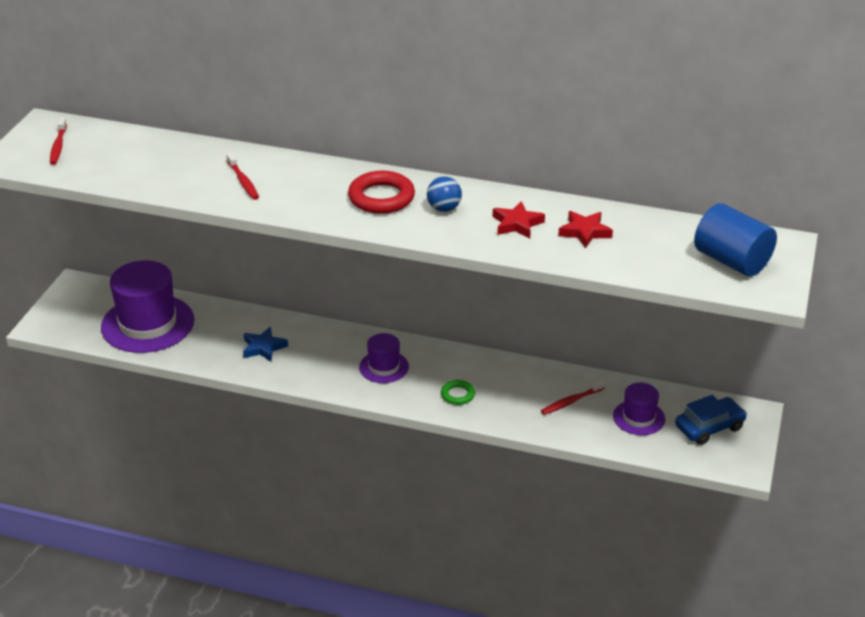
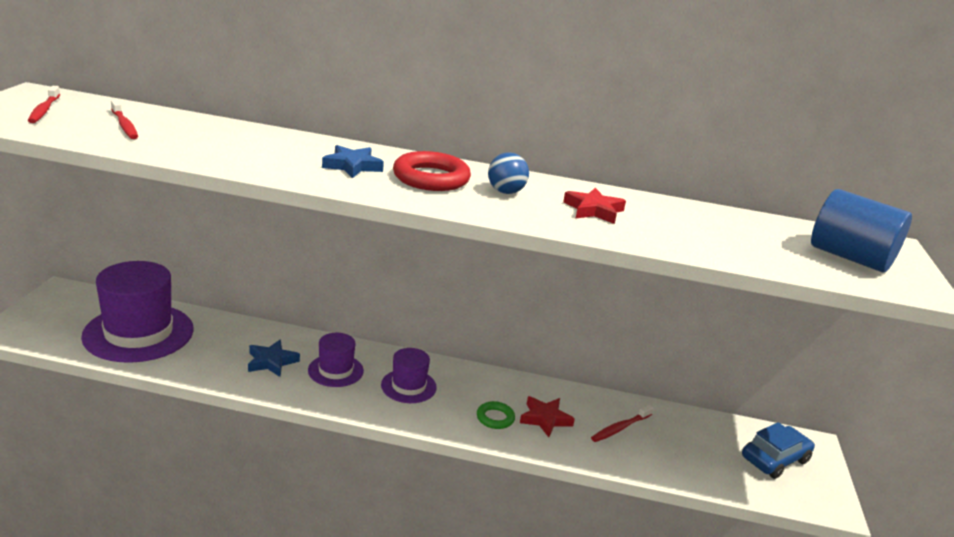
camera: 10 degrees left, 10 degrees down
red toothbrush [226,153,259,200] -> red toothbrush moved to [111,100,138,139]
red star [558,211,613,248] -> red star moved to [520,396,575,437]
purple hat [613,383,665,435] -> purple hat moved to [308,333,364,387]
none -> blue star [322,145,384,178]

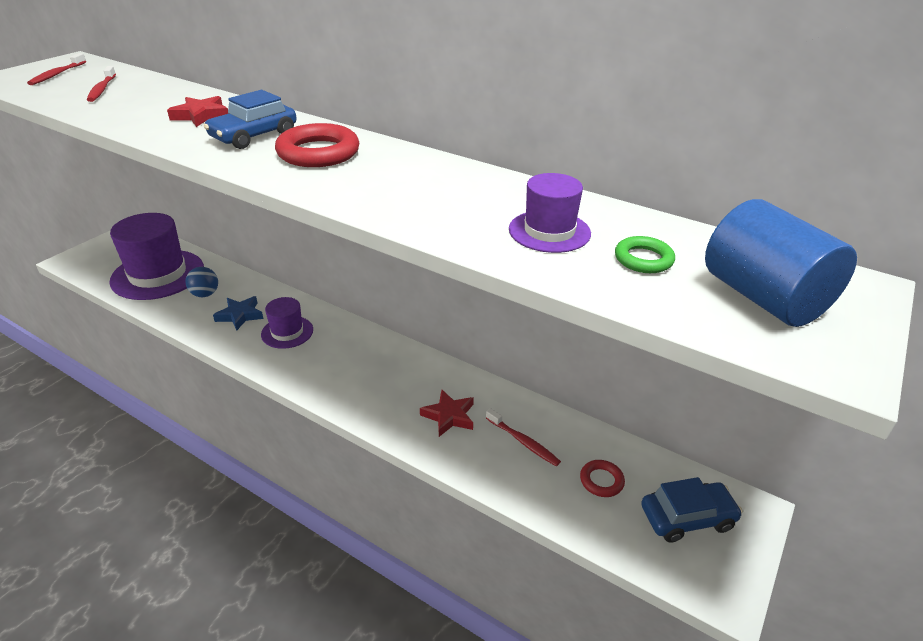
camera: 25 degrees right, 10 degrees up
blue star [322,145,384,178] -> blue car [204,90,297,149]
purple hat [381,348,437,403] -> purple hat moved to [509,173,591,253]
green ring [477,401,515,429] -> green ring moved to [615,236,675,273]
blue ball [488,152,529,194] -> blue ball moved to [185,267,218,297]
red star [563,188,626,224] -> red star moved to [167,96,228,127]
red toothbrush [591,405,654,442] -> red toothbrush turned 120 degrees counterclockwise [486,408,561,466]
none -> red ring [580,460,625,497]

